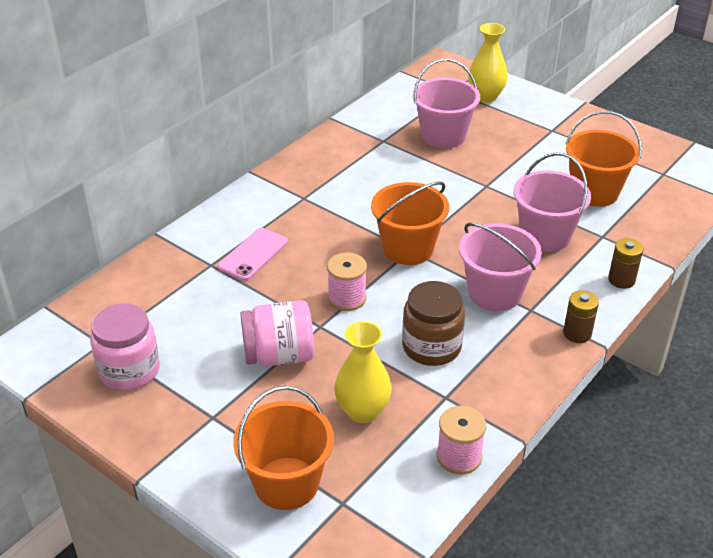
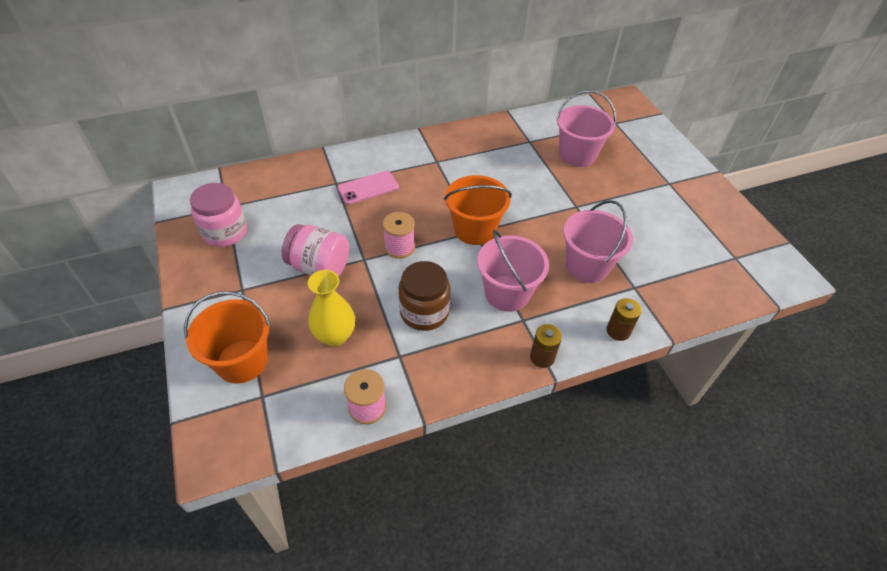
camera: 30 degrees right, 10 degrees up
yellow vase [468,23,508,103] -> none
orange bucket [565,111,642,207] -> none

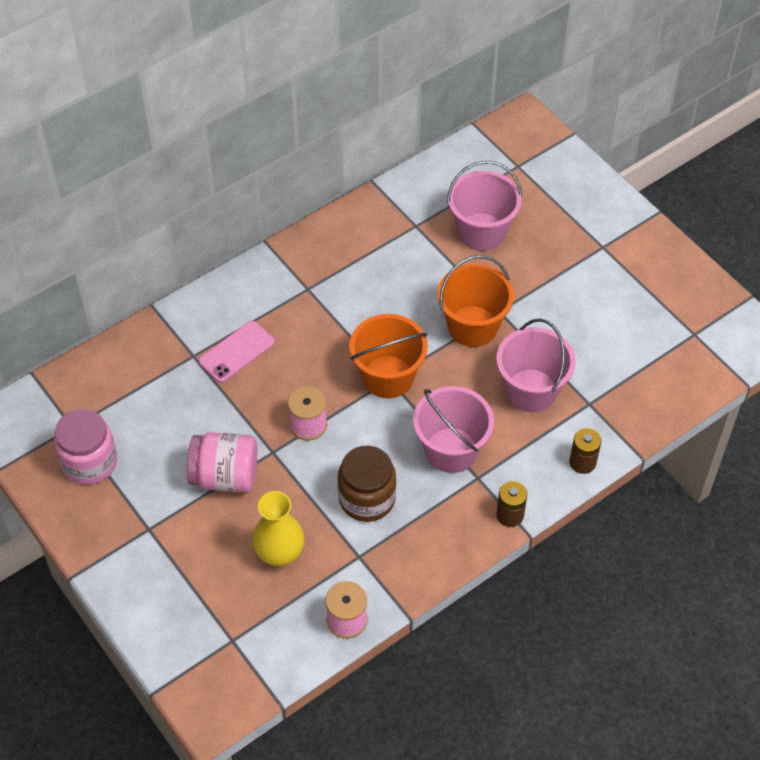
camera: 15 degrees left, 5 degrees up
orange bucket [184,291,271,384] -> orange bucket moved to [437,255,514,347]

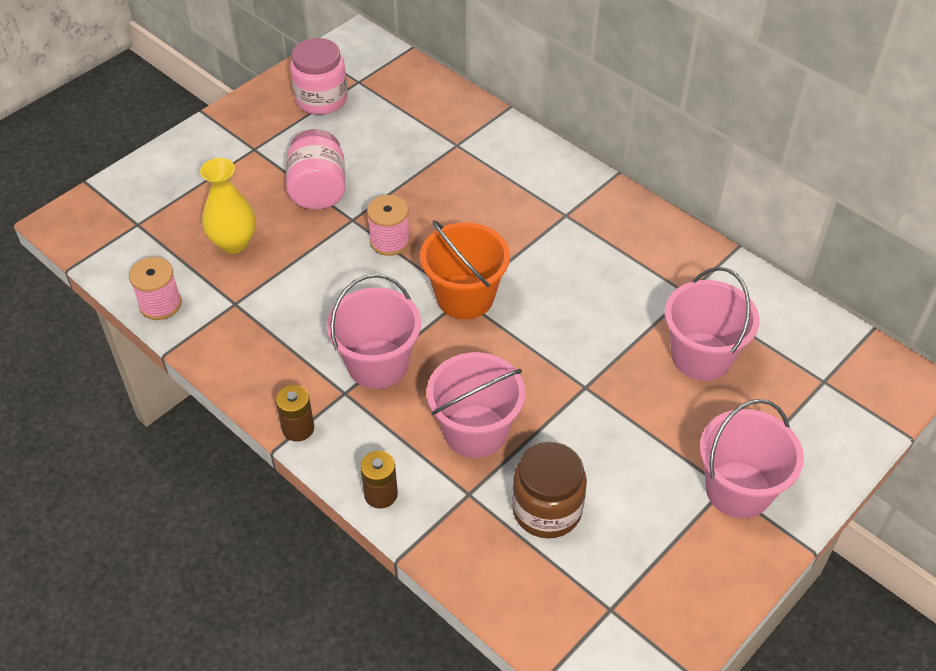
camera: 80 degrees right, 5 degrees down
pink phone [198,321,275,383] -> none
brown jar [338,446,396,522] -> brown jar moved to [512,442,587,538]
orange bucket [437,255,514,347] -> none
none -> pink bucket [700,399,804,519]

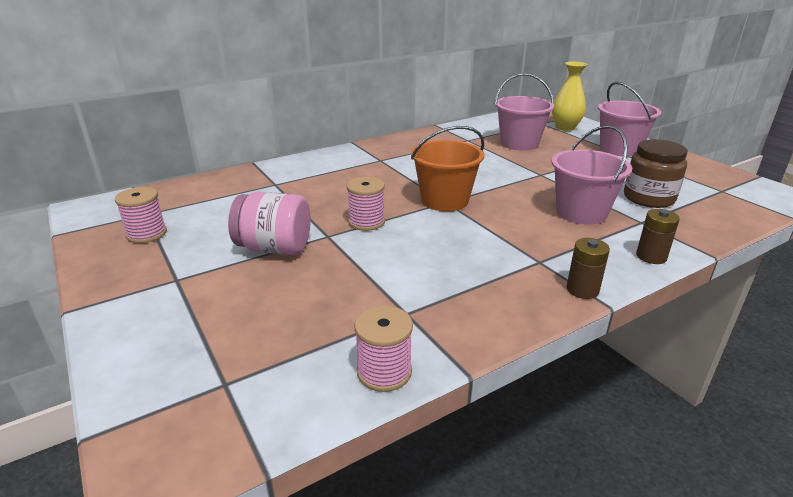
camera: 75 degrees left, 20 degrees down
yellow vase [200,158,256,254] -> yellow vase moved to [552,62,587,131]
pink jar [290,38,348,115] -> pink spool [115,187,167,243]
pink bucket [327,274,421,389] -> none

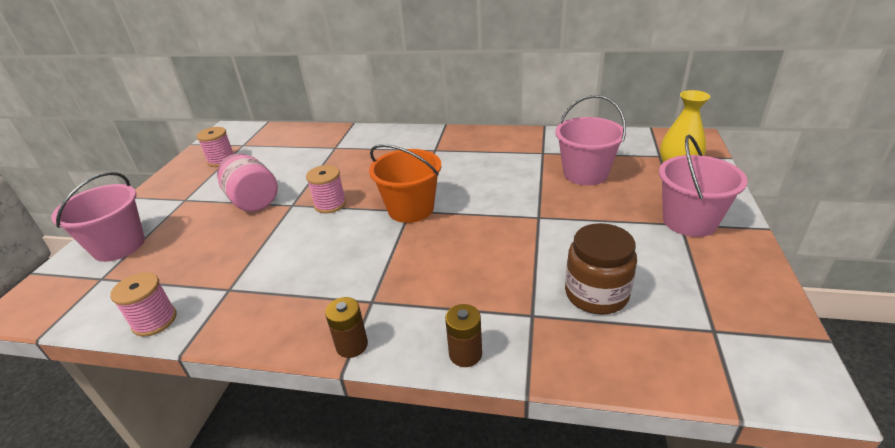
camera: 45 degrees right, 5 degrees up
pink bucket [552,125,632,225] -> pink bucket moved to [51,172,145,262]

